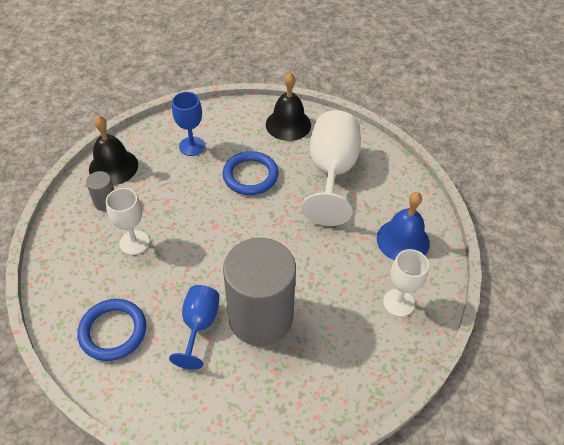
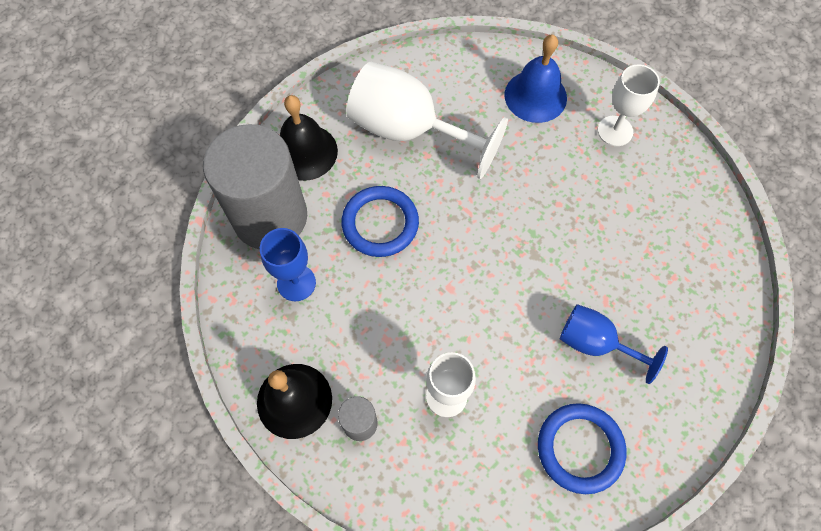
camera: 70 degrees left, 15 degrees up
grey cylinder [223,238,296,346] -> grey cylinder moved to [203,124,307,249]

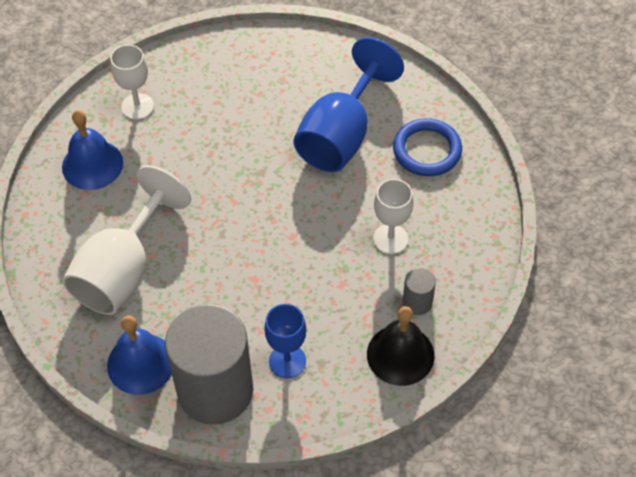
camera: 90 degrees left, 10 degrees down
black bell [280,95,338,181] -> blue bell [107,316,172,395]
blue ring [341,186,419,257] -> none
blue goblet [560,304,668,384] -> blue goblet [293,37,404,172], size x1.74

